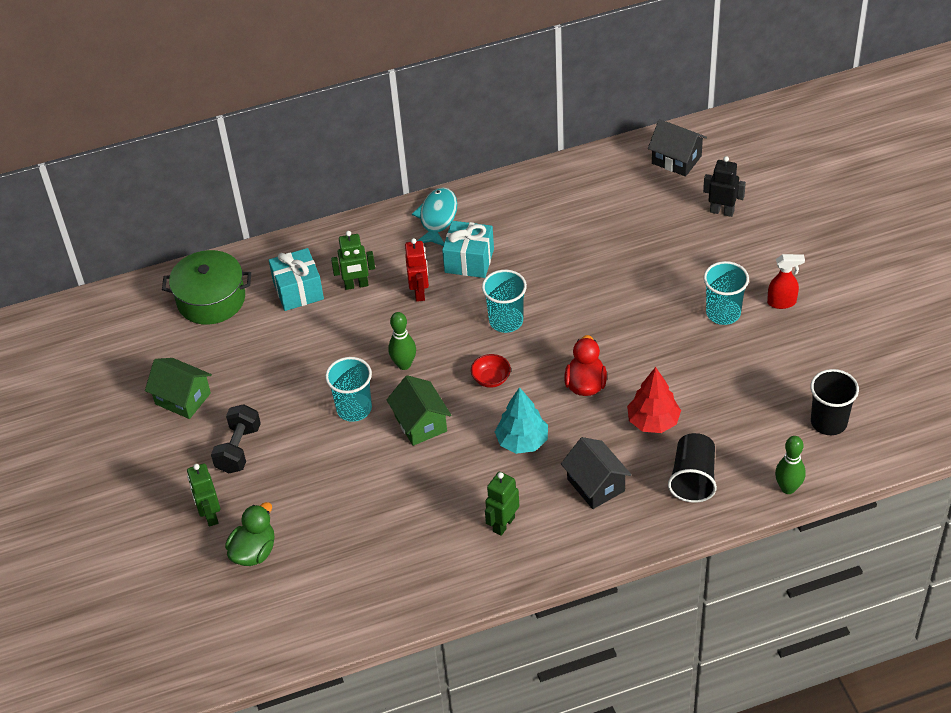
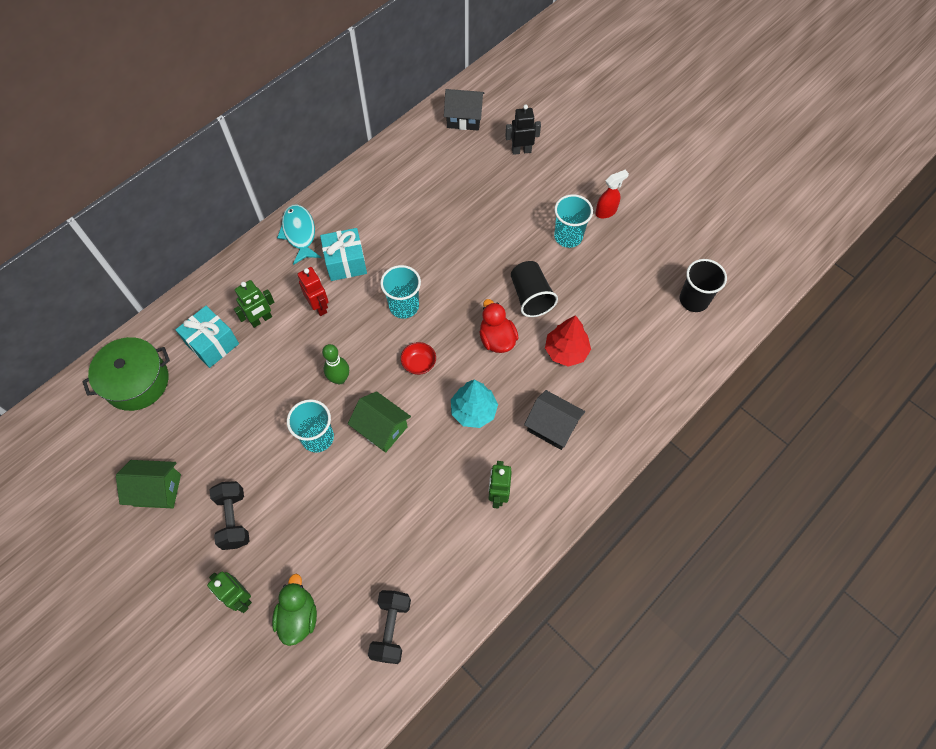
camera: 30 degrees left, 15 degrees up
black cup [668,433,717,503] -> black cup moved to [511,261,558,317]
green bowling pin [775,436,806,494] -> none
none -> black dumbbell [368,590,411,664]

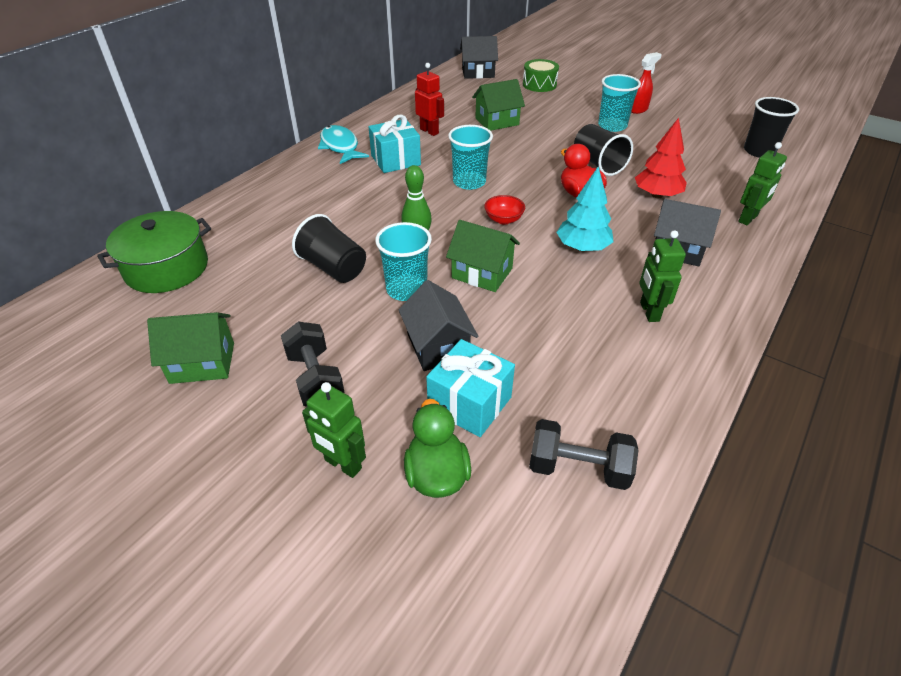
camera: 10 degrees left, 20 degrees down
turquoise gift [175,306,239,368] -> turquoise gift moved to [426,339,515,437]
green robot [234,280,275,328] -> green robot moved to [738,142,787,225]
red robot [298,267,329,316] -> red robot moved to [415,63,444,136]
black dumbbell [368,590,411,664] -> black dumbbell turned 75 degrees counterclockwise [529,419,638,490]
black robot [505,105,541,155] -> green drum [523,59,559,92]
none -> black cup [292,214,366,283]
none -> black house [399,280,478,371]
none -> green house [472,79,525,131]

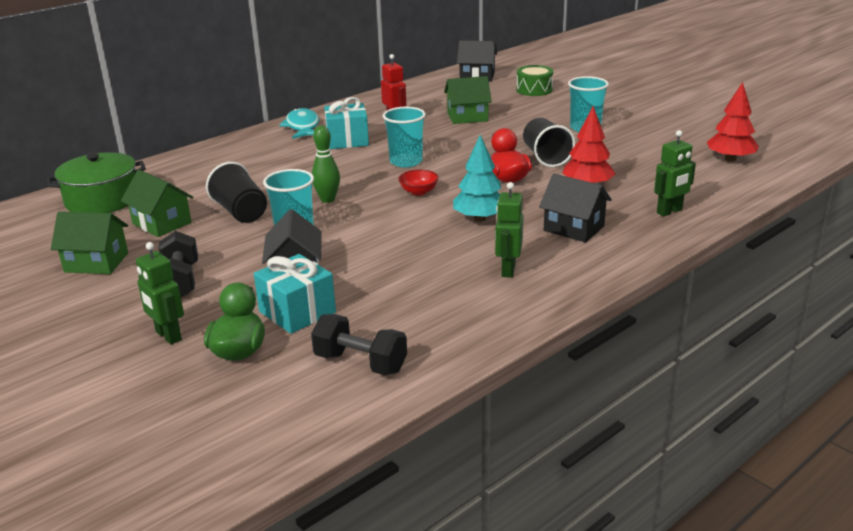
camera: 15 degrees right, 15 degrees down
green house [446,220,520,292] -> green house moved to [121,170,194,237]
red spray bottle [631,52,662,114] -> none
black cup [744,97,799,158] -> red tree [707,82,759,162]

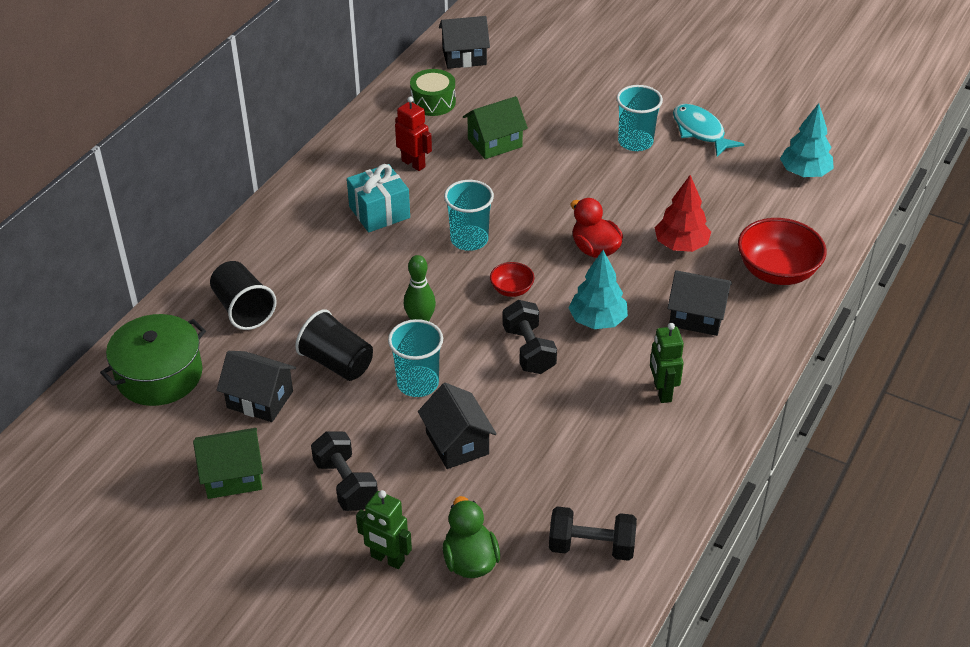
camera: 20 degrees left, 15 degrees up
green house [121,170,194,237] -> black house [217,351,296,422]
turquoise gift [254,254,336,334] -> none
turquoise fish [279,108,319,139] -> turquoise fish moved to [673,104,744,157]
green drum [516,65,553,96] -> green drum moved to [410,69,456,116]
black cup [523,118,575,167] -> black cup moved to [210,261,276,330]
green robot [654,130,696,217] -> red bowl [738,218,827,285]
red tree [707,82,759,162] -> turquoise tree [780,103,834,177]
none -> black dumbbell [503,300,557,374]

